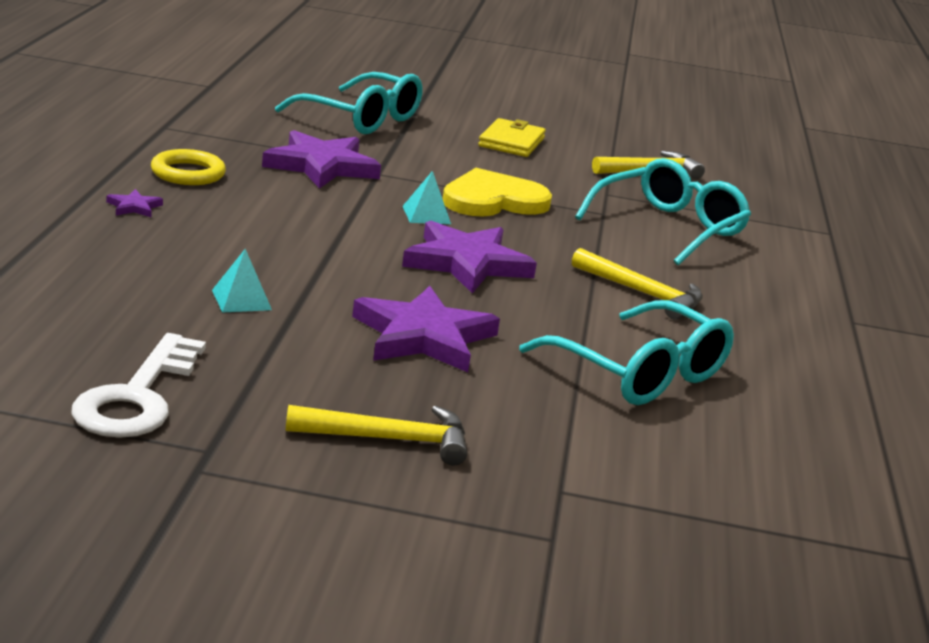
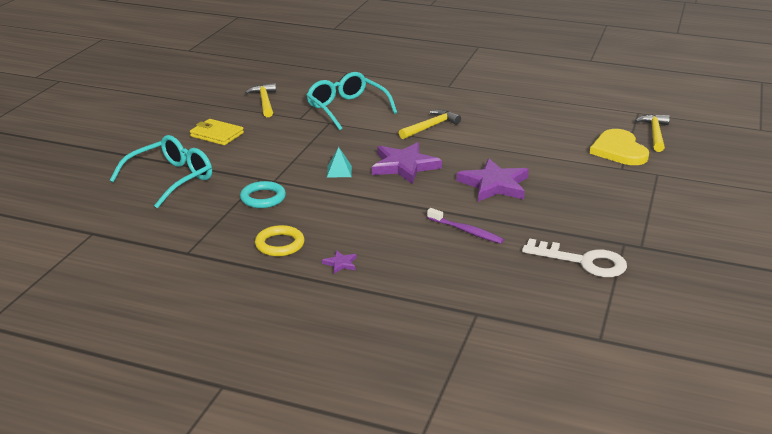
camera: 75 degrees left, 5 degrees up
turquoise pyramid [212,249,272,313] -> purple toothbrush [427,208,504,244]
purple star [262,130,381,189] -> turquoise ring [240,181,286,208]
yellow hammer [286,405,467,465] -> yellow hammer moved to [635,114,670,152]
yellow heart [443,168,552,216] -> yellow heart moved to [590,129,649,165]
turquoise glasses [519,300,734,405] -> none

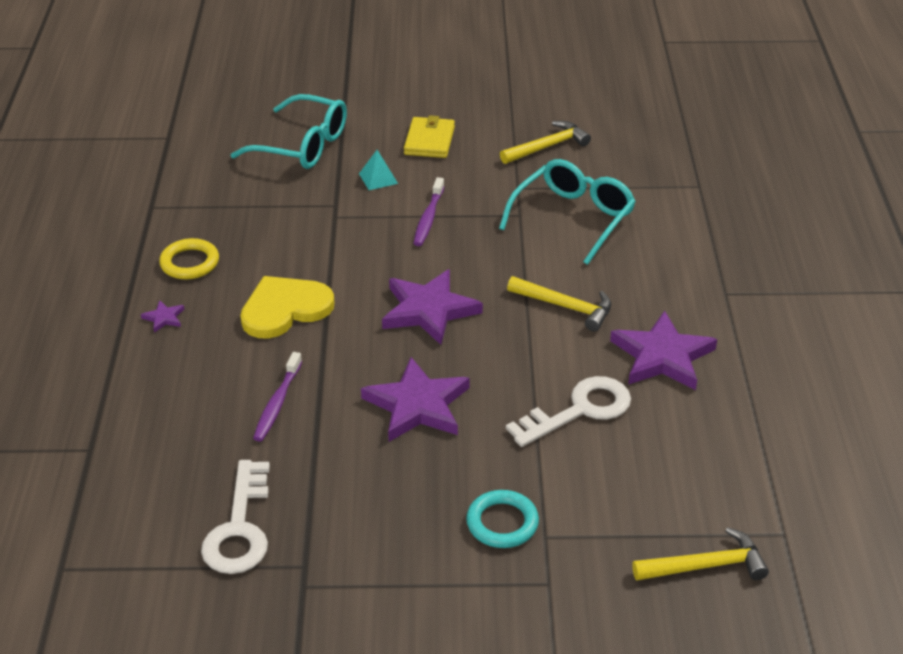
camera: 70 degrees right, 10 degrees up
turquoise ring [240,181,286,208] -> turquoise ring moved to [466,490,539,548]
turquoise pyramid [327,147,352,177] -> turquoise pyramid moved to [359,150,398,190]
yellow heart [590,129,649,165] -> yellow heart moved to [240,276,335,339]
none -> purple toothbrush [413,177,444,246]
none -> white key [506,376,631,447]
none -> purple star [610,311,717,390]

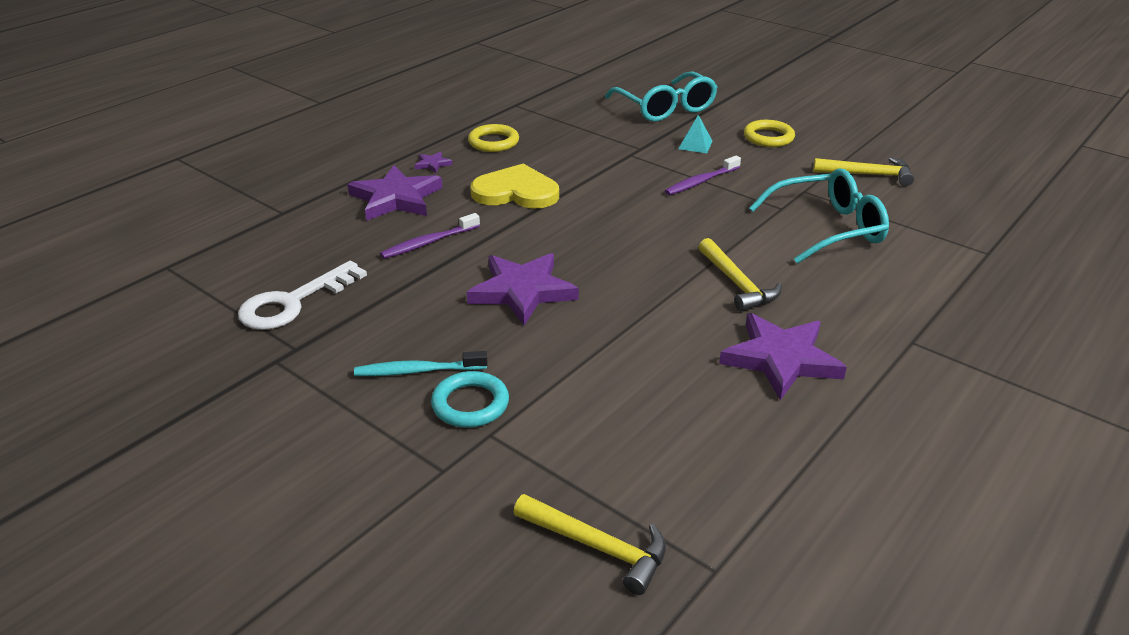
camera: 40 degrees right, 5 degrees down
purple star [382,269,483,345] -> purple star moved to [347,165,442,221]
yellow wallet [404,115,455,158] -> yellow ring [744,120,795,147]
white key [506,376,631,447] -> none
none -> turquoise toothbrush [354,351,488,376]

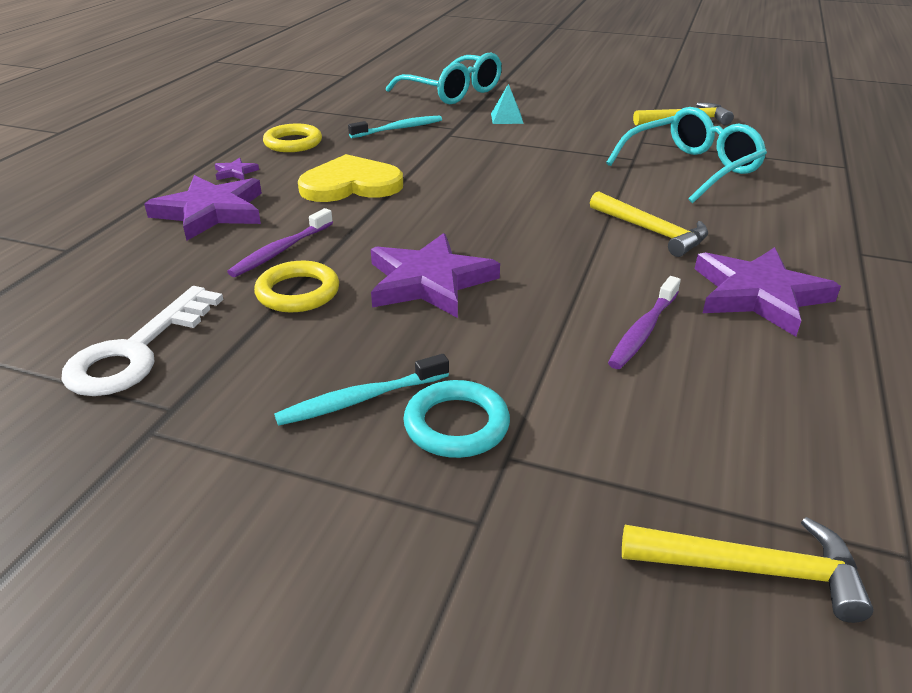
camera: 20 degrees left, 0 degrees up
purple toothbrush [665,156,741,195] -> purple toothbrush moved to [608,276,681,369]
yellow ring [744,120,795,147] -> yellow ring moved to [254,261,339,312]
none -> turquoise toothbrush [348,116,442,138]

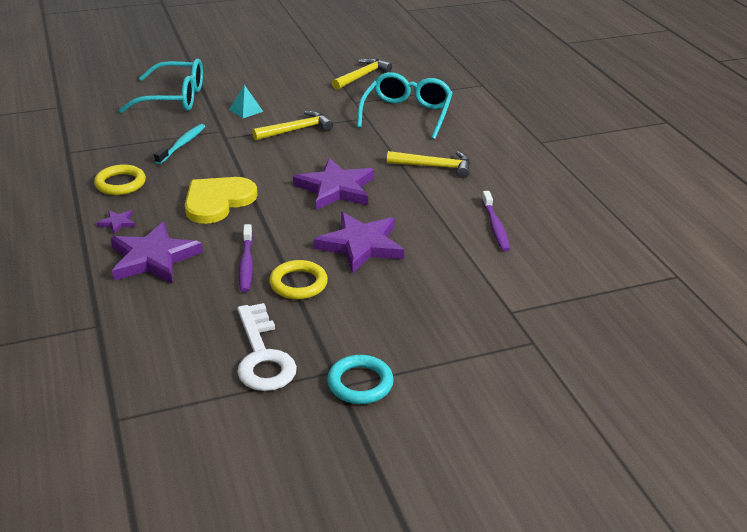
camera: 40 degrees left, 0 degrees up
turquoise toothbrush [274,354,449,426] -> none
turquoise ring [403,380,510,458] -> turquoise ring moved to [327,355,394,404]
yellow hammer [622,517,874,623] -> yellow hammer moved to [252,111,333,141]
purple star [695,247,841,337] -> purple star moved to [293,158,374,210]

